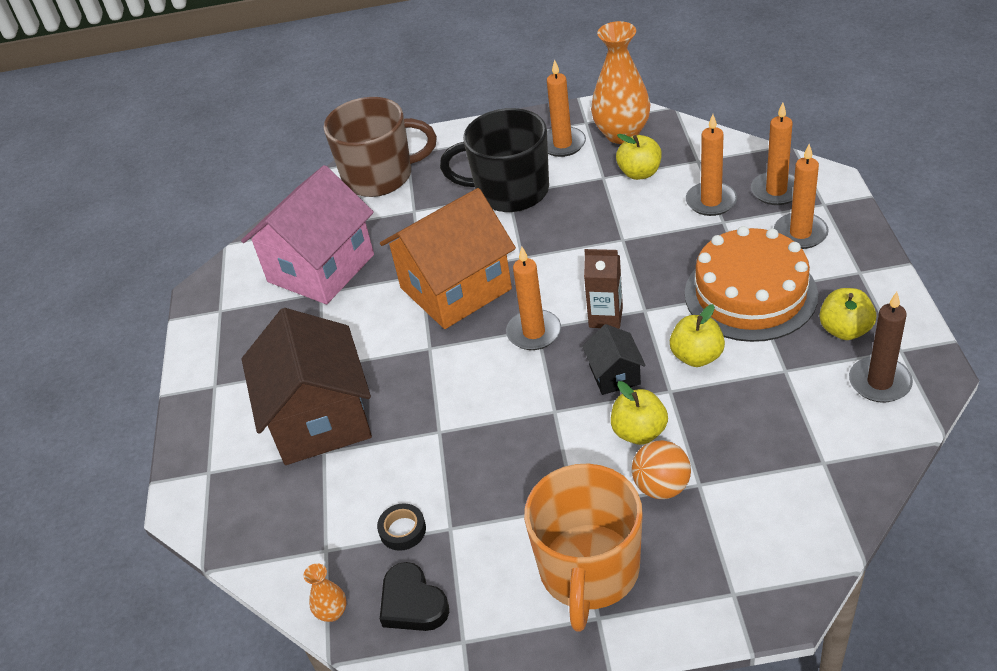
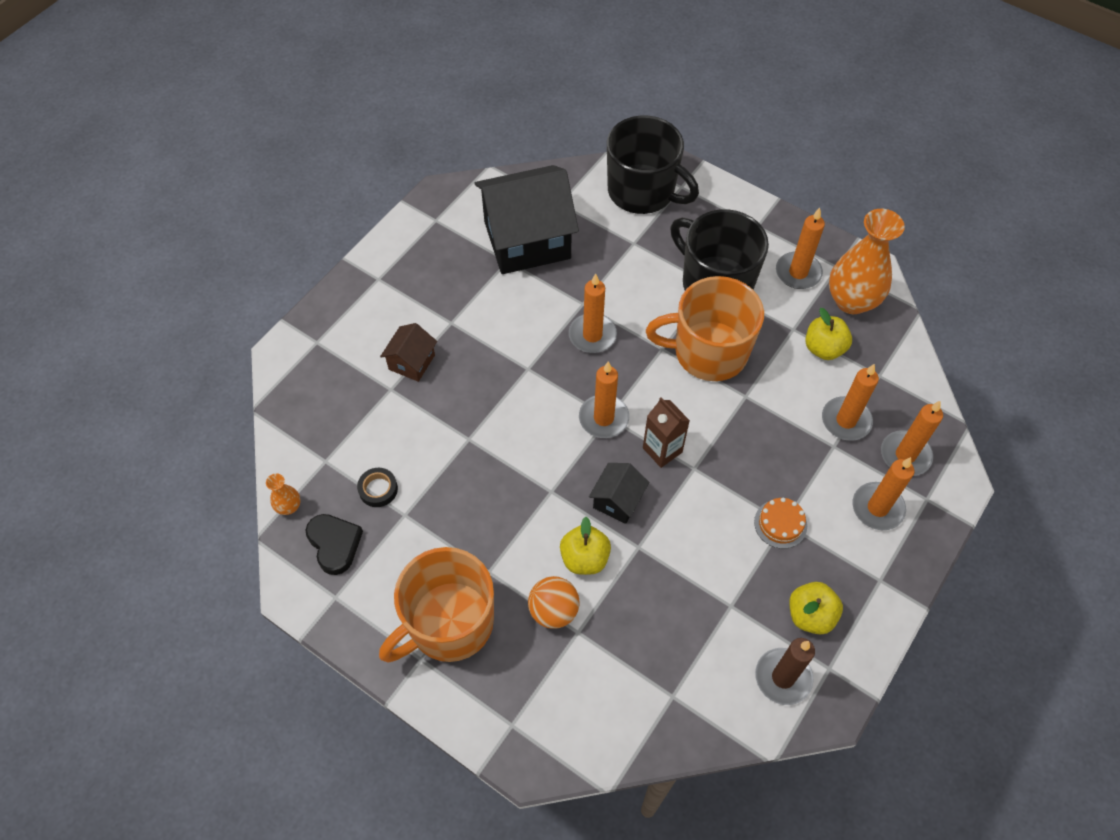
camera: 35 degrees right, 15 degrees up
pink house [241,165,374,304] -> black house [474,165,579,274]
brown house [242,308,372,465] -> brown house [380,323,437,382], size x0.46
brown mug [324,97,437,197] -> black mug [607,115,699,214]
orange house [380,188,516,329] -> orange candle [569,274,617,353]
black heart [380,562,449,631] -> black heart turned 150 degrees clockwise [305,514,363,575]
yellow apple [670,304,725,367] -> none
orange cake [685,226,818,342] -> orange cake [754,498,807,549], size x0.42
none -> orange mug [646,276,764,381]

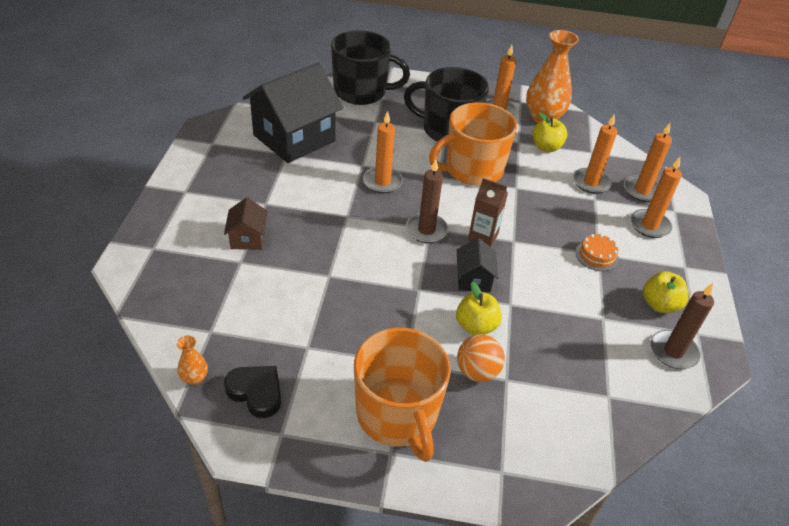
camera: 30 degrees left, 15 degrees down
black tape [357,468,398,507] -> none
orange mug [379,547,494,663] -> orange mug turned 45 degrees counterclockwise [354,328,451,462]
orange candle [579,362,629,438] -> brown candle [406,159,448,243]

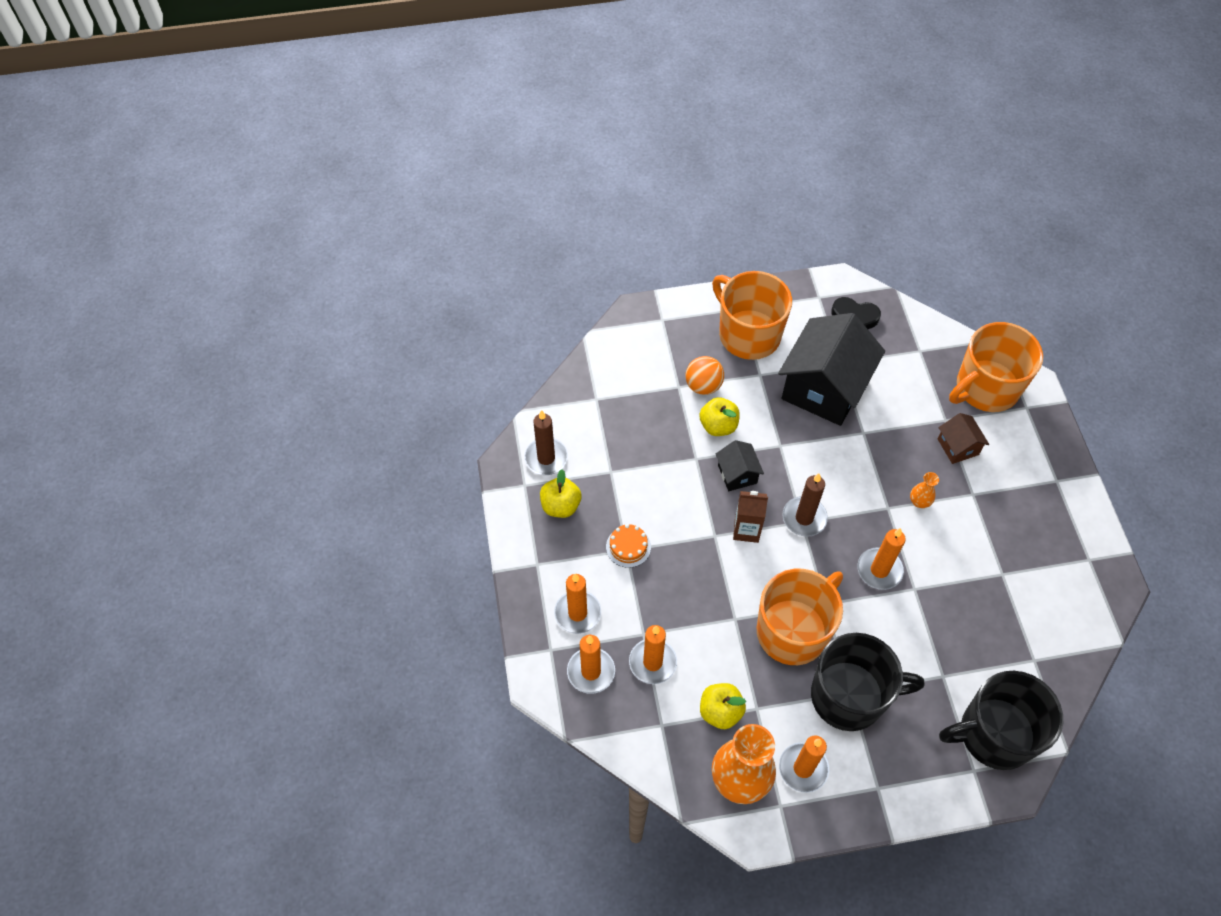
camera: 165 degrees right, 15 degrees up
orange vase [177,335,208,385] -> orange vase moved to [910,472,939,508]
black house [242,62,343,163] -> black house moved to [778,313,885,426]
none -> orange mug [949,322,1043,412]

